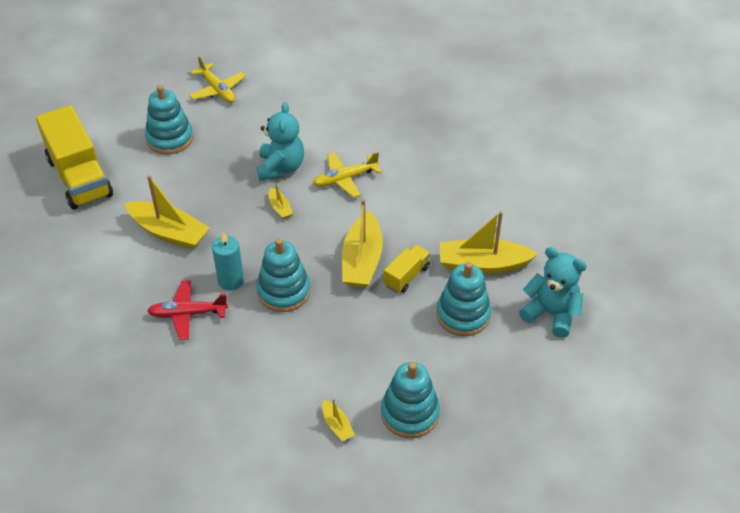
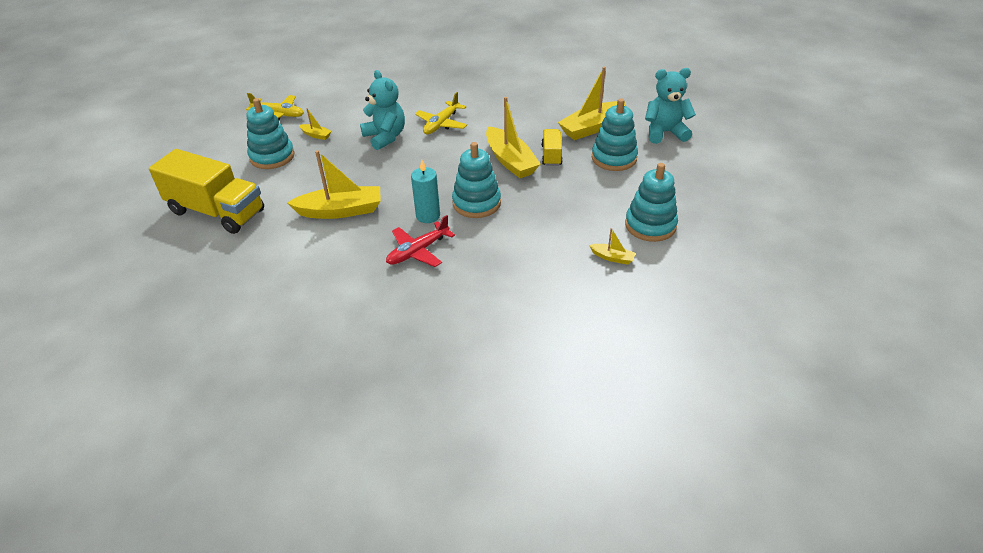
camera: 35 degrees left, 5 degrees down
yellow boat [269,181,293,219] -> yellow boat moved to [299,108,332,140]

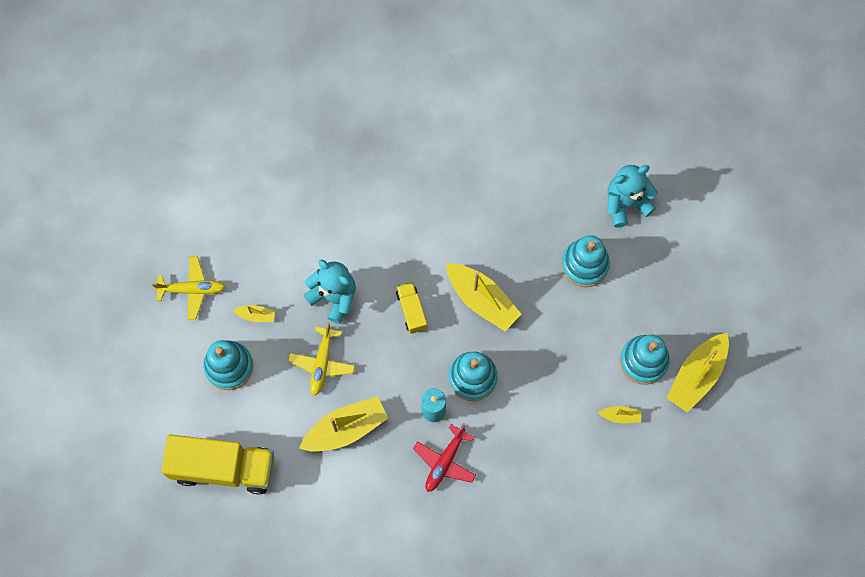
camera: 20 degrees left, 30 degrees up
yellow plane [415,92,467,134] -> yellow plane moved to [288,323,355,396]
yellow truck [541,129,563,166] -> yellow truck moved to [396,282,427,334]
yellow boat [558,67,626,140] -> yellow boat moved to [667,333,729,413]

